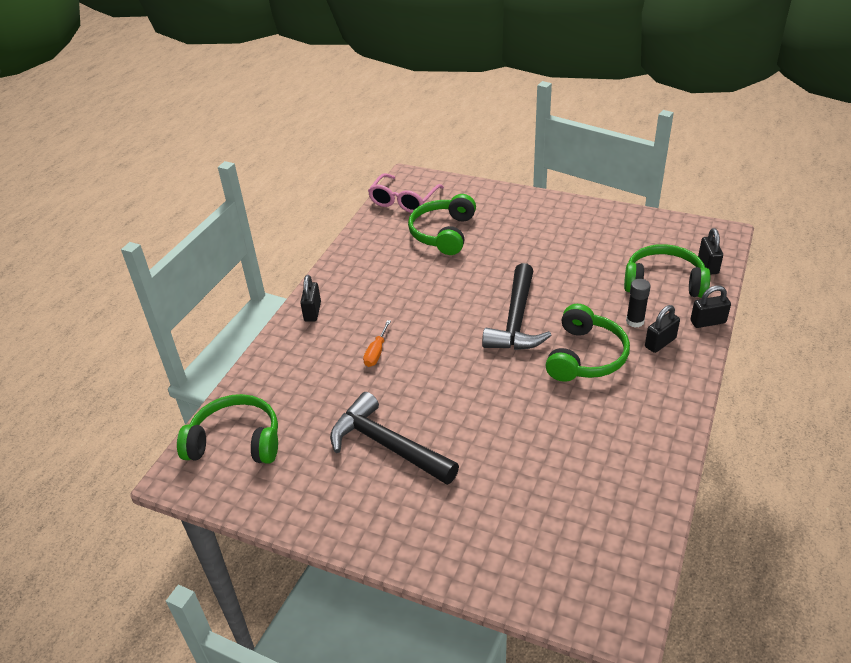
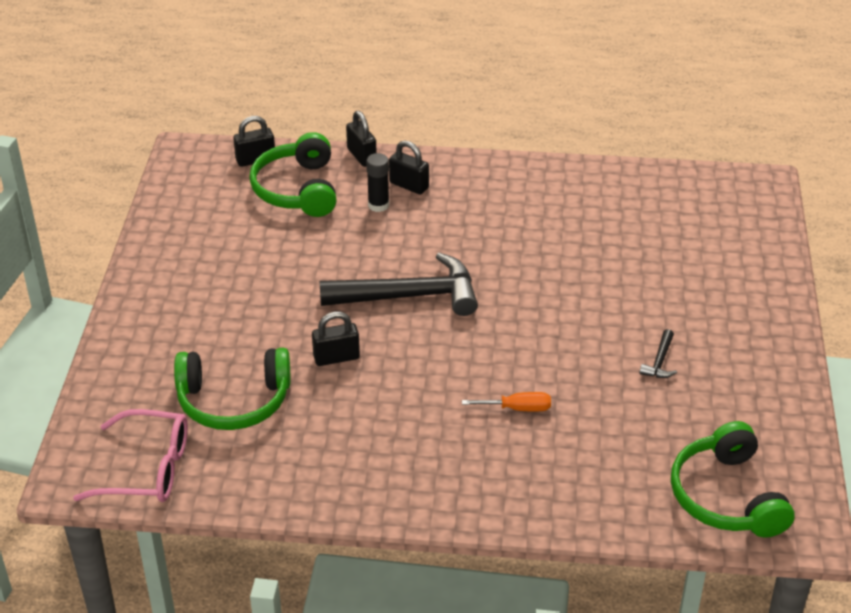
camera: 110 degrees left, 0 degrees up
black padlock [300,275,321,322] -> black padlock moved to [312,311,360,366]
black hammer [330,392,459,485] -> black hammer [639,329,677,378], size x0.41
green headphones [546,304,630,382] -> none

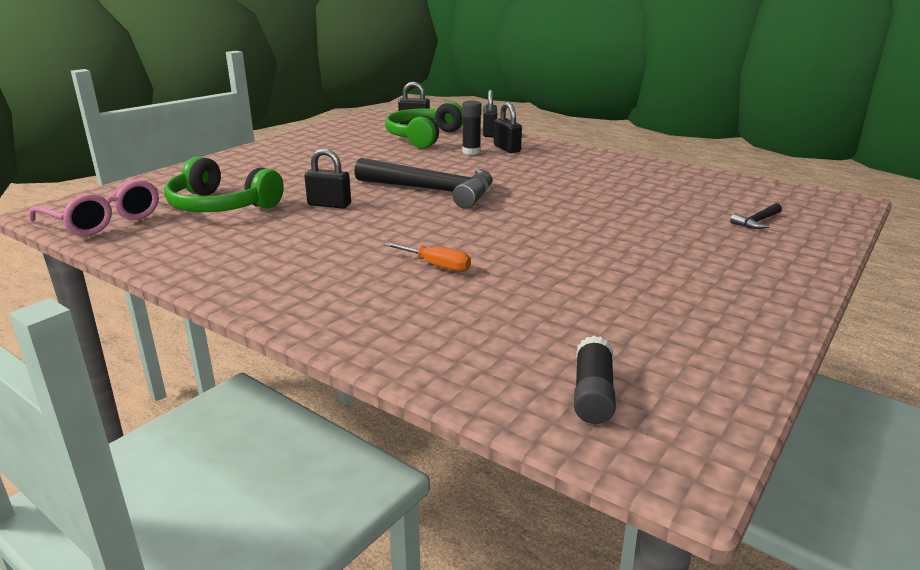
camera: 30 degrees right, 15 degrees down
black hammer [639,329,677,378] -> black hammer moved to [730,203,782,229]
green headphones [671,421,795,538] -> black glue stick [574,336,616,424]

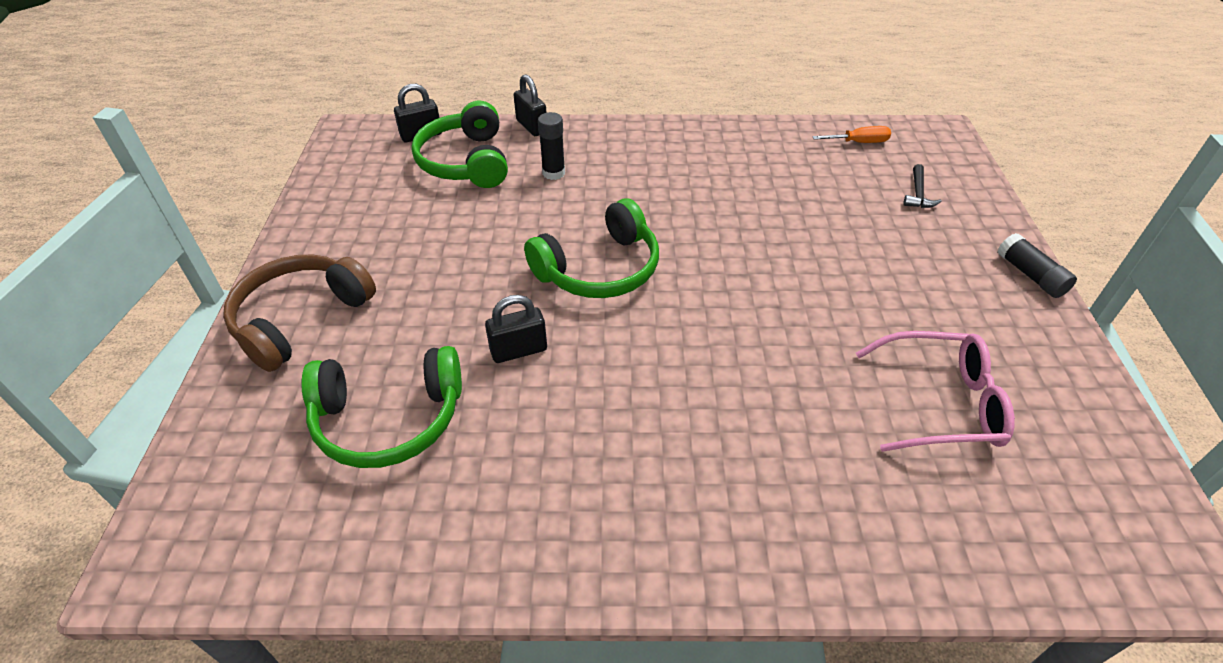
camera: 35 degrees left, 20 degrees up
pink glasses [29,179,159,236] -> pink glasses moved to [856,331,1015,452]
black hammer [354,158,493,209] -> green headphones [524,198,659,298]
orange screwdriver [384,242,471,272] -> orange screwdriver moved to [812,126,891,143]
black padlock [494,102,522,153] -> none
black glue stick [574,336,616,424] -> black glue stick moved to [998,233,1077,298]
none -> brown headphones [223,254,376,372]

